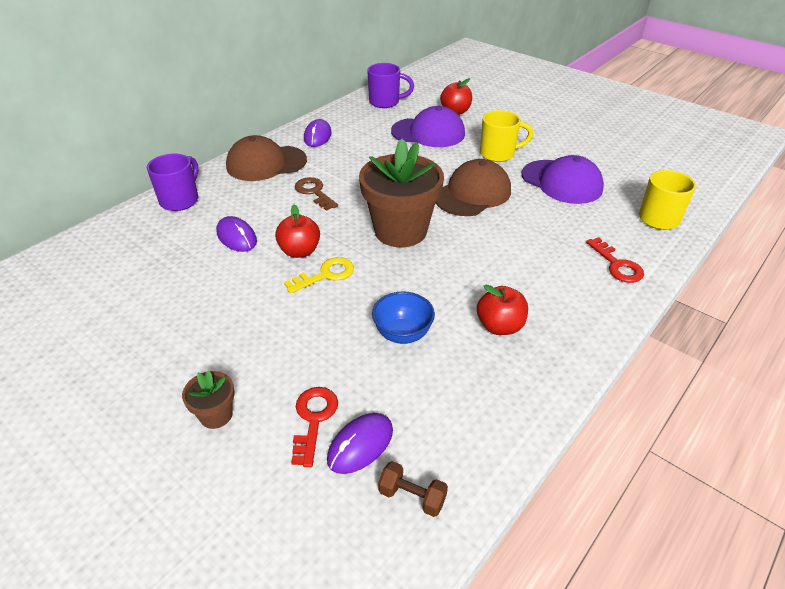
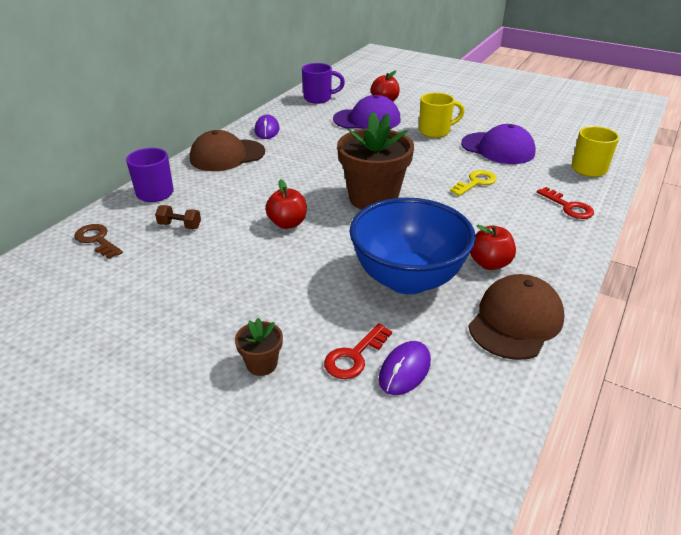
camera: 10 degrees left, 5 degrees down
purple mouse [216,216,257,252] -> none
yellow key [284,257,354,294] -> yellow key moved to [450,170,497,196]
red key [291,387,338,467] -> red key turned 135 degrees counterclockwise [324,323,392,379]
brown key [295,177,338,211] -> brown key moved to [74,224,123,259]
blue bowl [372,291,435,344] -> blue bowl [349,198,476,295], size x2.12
brown dumbbell [378,461,448,517] -> brown dumbbell moved to [155,205,201,229]
brown cap [435,159,511,216] -> brown cap moved to [468,274,565,360]

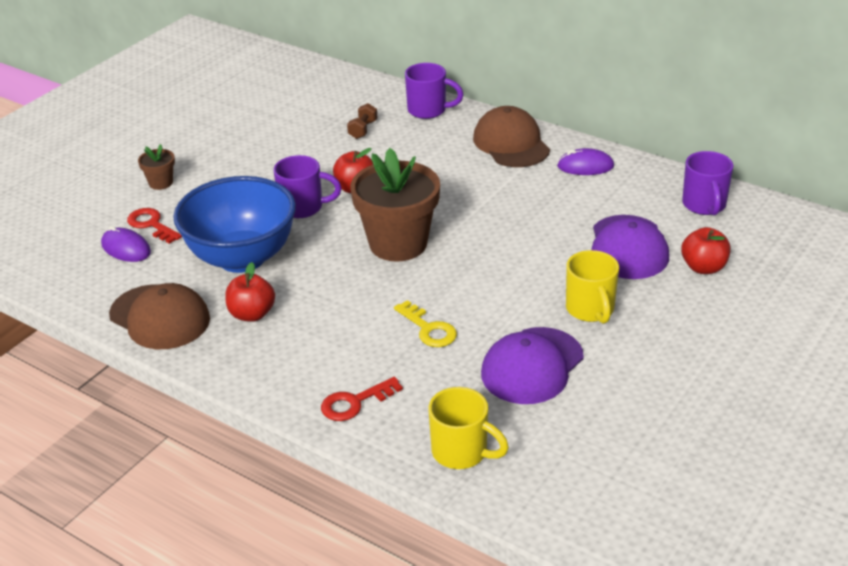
camera: 95 degrees right, 0 degrees up
brown key [74,224,123,259] -> none
none -> purple mug [273,155,342,218]

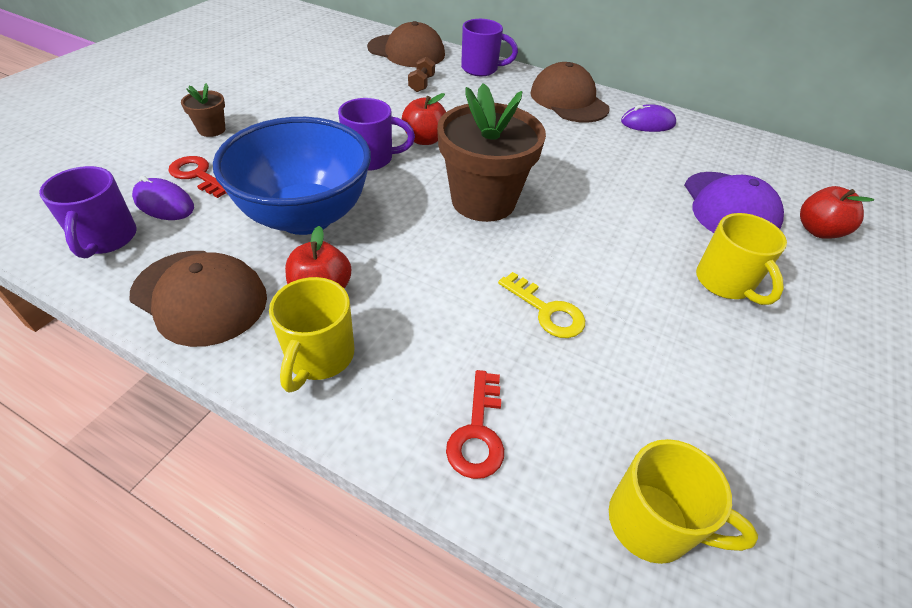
camera: 10 degrees left, 10 degrees up
red key [321,377,403,421] -> red key turned 45 degrees counterclockwise [446,370,504,479]
purple cap [481,327,584,404] -> none
purple mug [682,151,734,215] -> purple mug moved to [39,166,137,258]
none -> yellow mug [269,277,354,393]
none -> brown cap [367,21,445,67]

